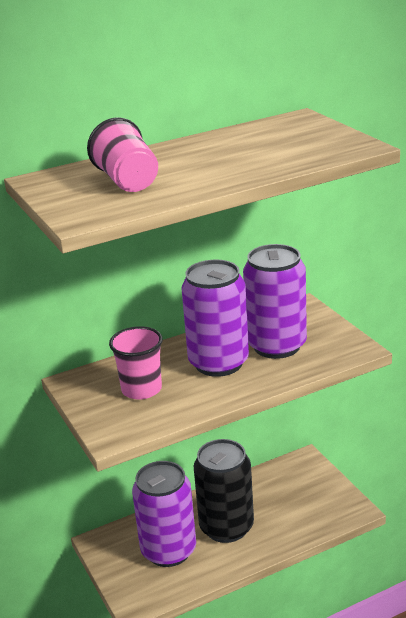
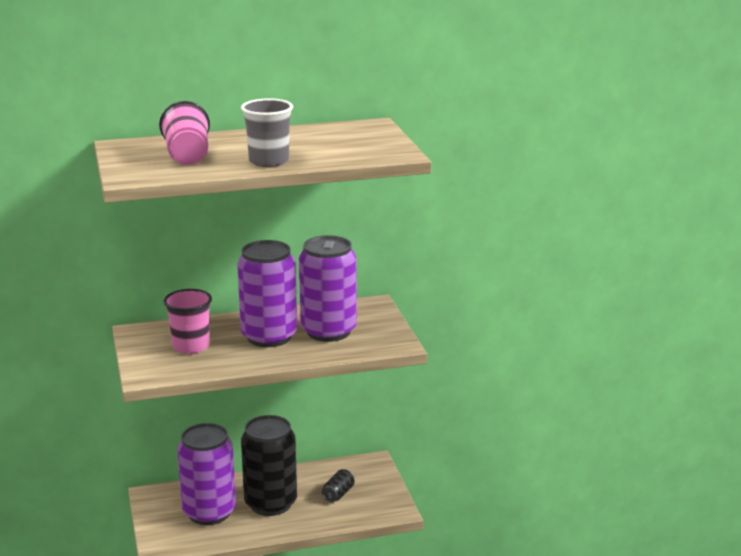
camera: 10 degrees right, 5 degrees down
none -> grey cup [241,98,293,167]
none -> black can [322,469,355,502]

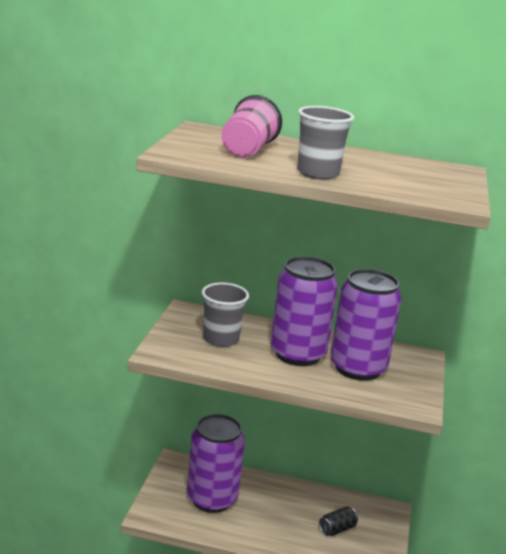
camera: 25 degrees right, 0 degrees up
pink cup [164,289,212,354] -> grey cup [202,283,249,347]
black can [241,415,297,516] -> none

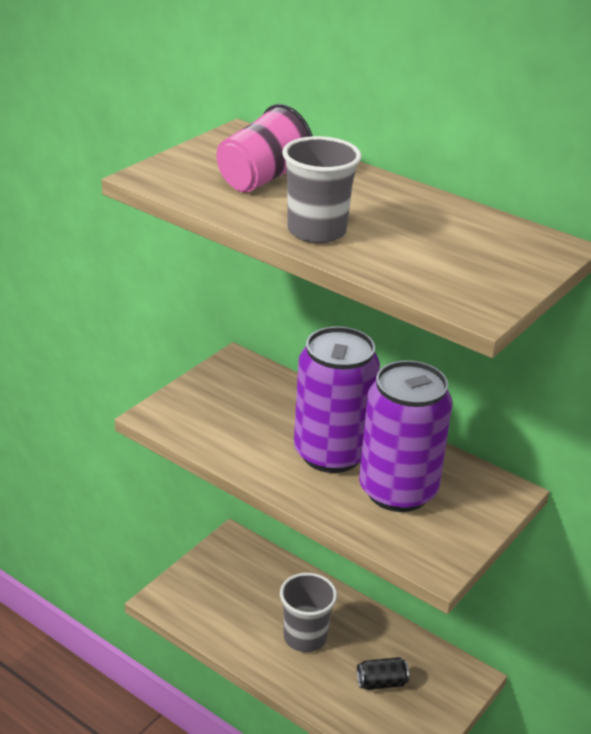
camera: 25 degrees right, 10 degrees up
purple can [187,414,245,513] -> none
grey cup [202,283,249,347] -> grey cup moved to [280,573,337,652]

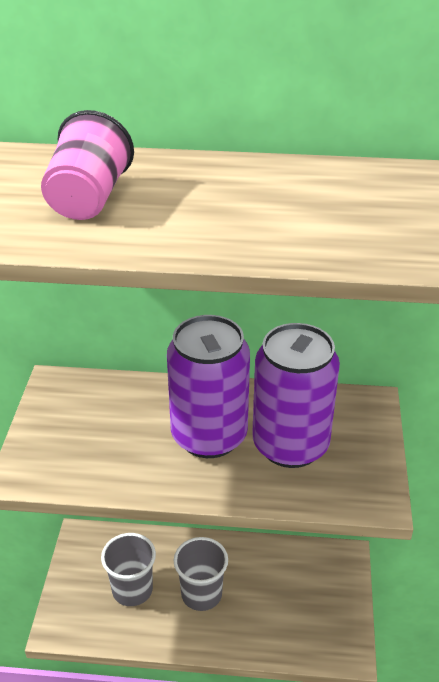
camera: 30 degrees left, 5 degrees up
grey cup [282,136,362,243] -> grey cup moved to [101,533,156,606]
black can [357,657,409,690] -> none

